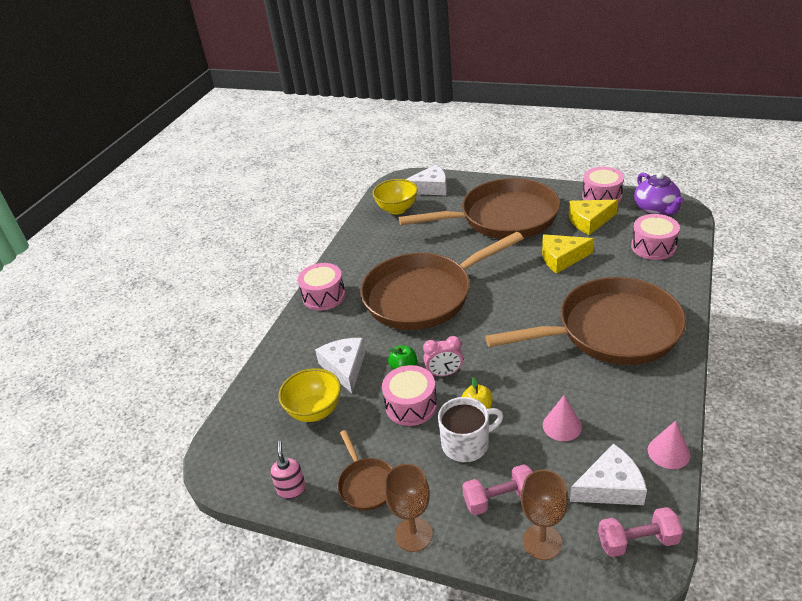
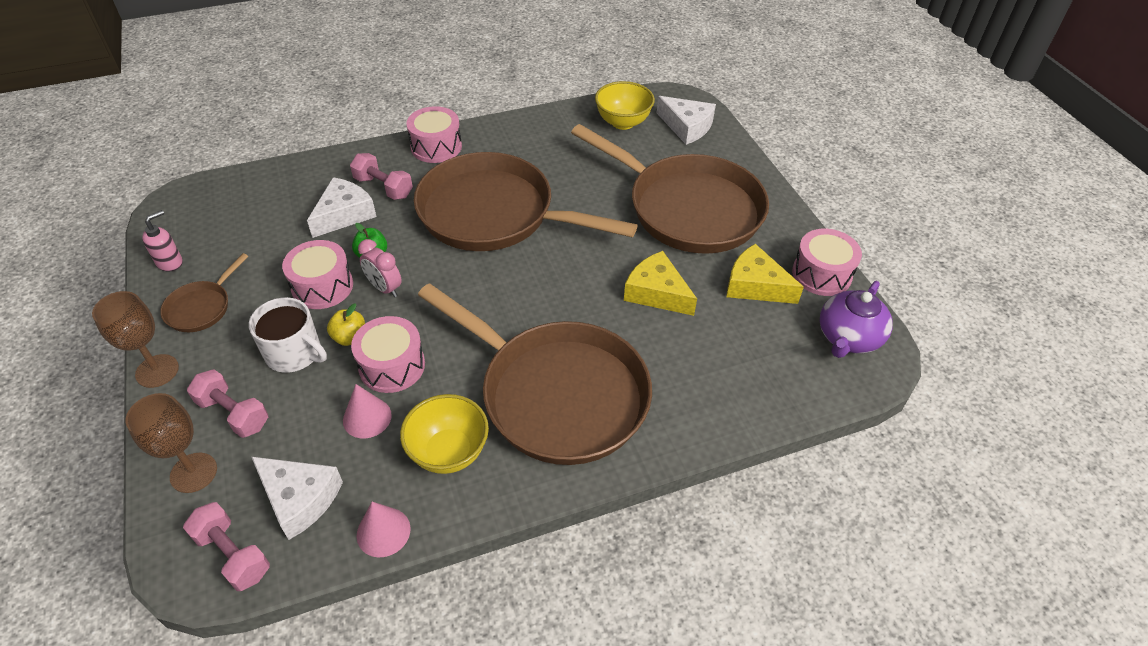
camera: 45 degrees right, 10 degrees up
yellow bowl [278,368,341,422] -> yellow bowl moved to [400,394,489,474]
pink drum [631,214,680,260] -> pink drum moved to [351,316,425,393]
none -> pink dumbbell [350,153,413,200]

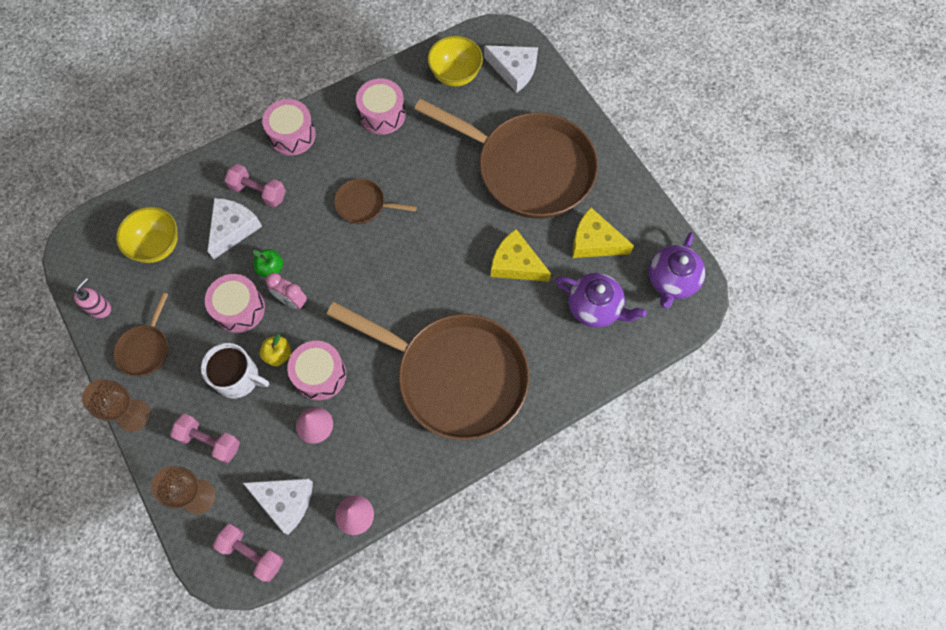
camera: 10 degrees left, 20 degrees up
yellow bowl [400,394,489,474] -> yellow bowl moved to [116,207,178,263]
brown pan [414,152,638,251] -> brown pan [334,178,417,224], size x0.42
pink drum [792,229,862,296] -> pink drum moved to [356,79,406,135]
none -> purple teapot [556,273,647,328]

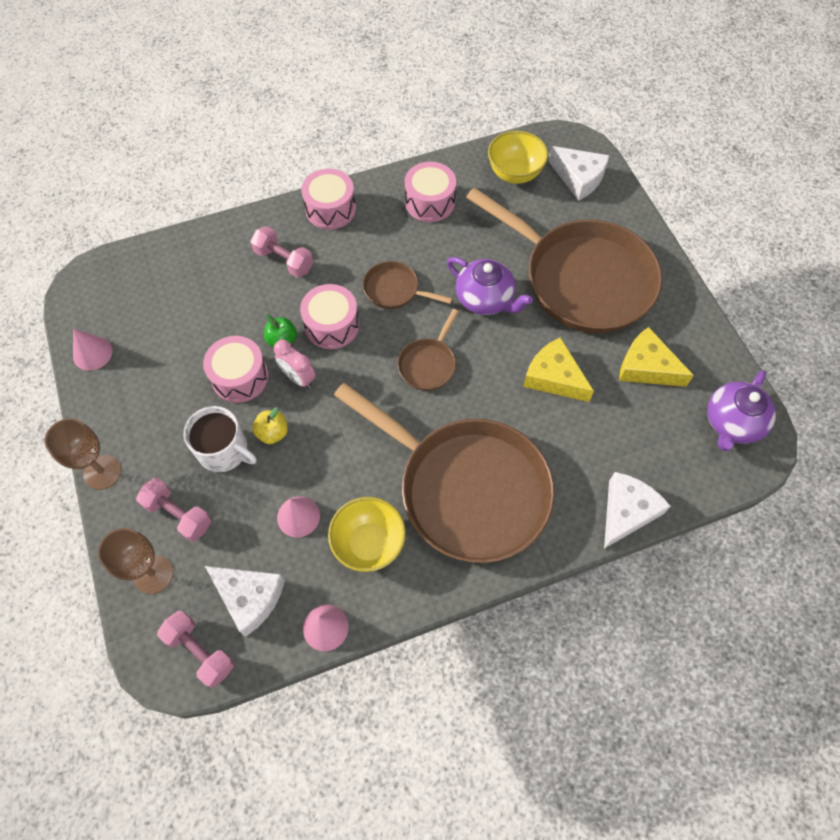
camera: 10 degrees right, 5 degrees down
pink soap dispenser [74,277,111,318] -> pink cone [73,329,112,371]
brown pan [114,293,168,376] -> brown pan moved to [398,309,459,391]
yellow bowl [116,207,178,263] -> yellow bowl moved to [328,497,406,572]
white cheese [207,198,262,259] -> white cheese moved to [604,472,671,549]
pink drum [287,341,346,401] -> pink drum moved to [300,284,359,349]
purple teapot [556,273,647,328] -> purple teapot moved to [447,257,533,315]

